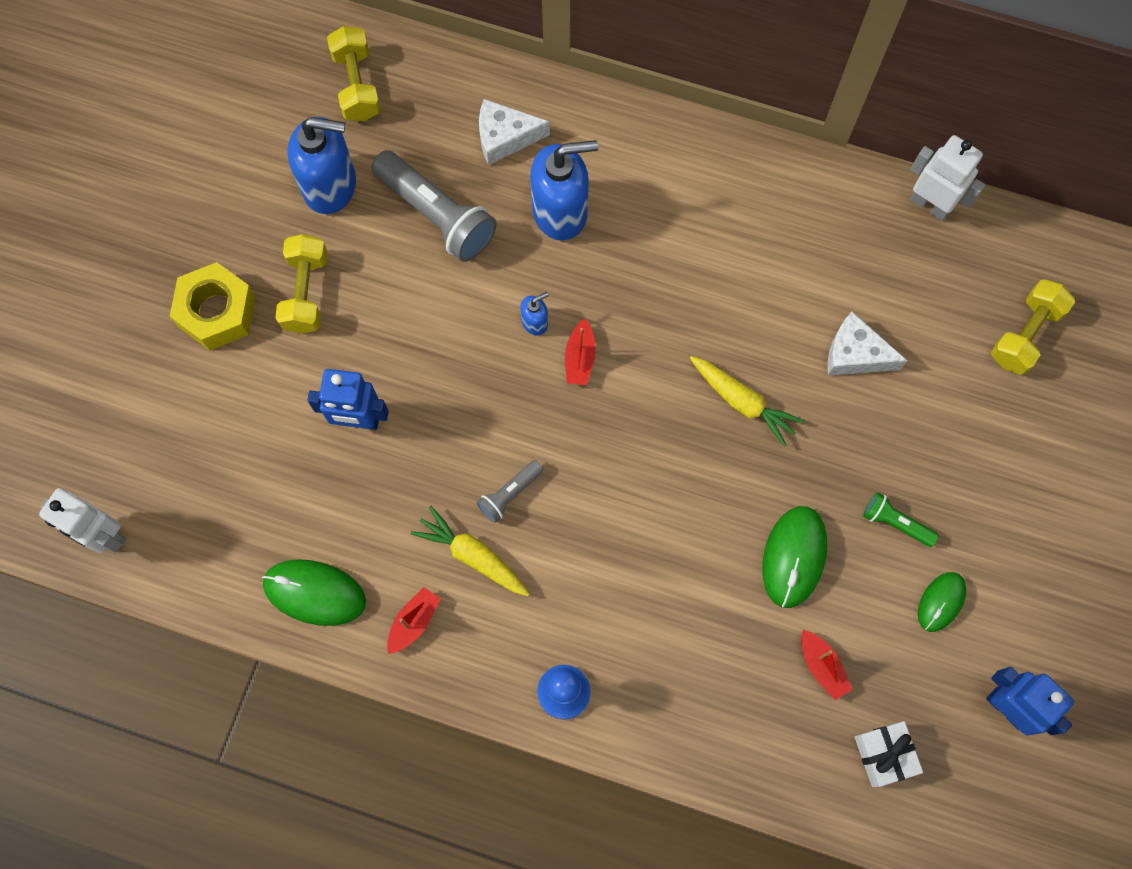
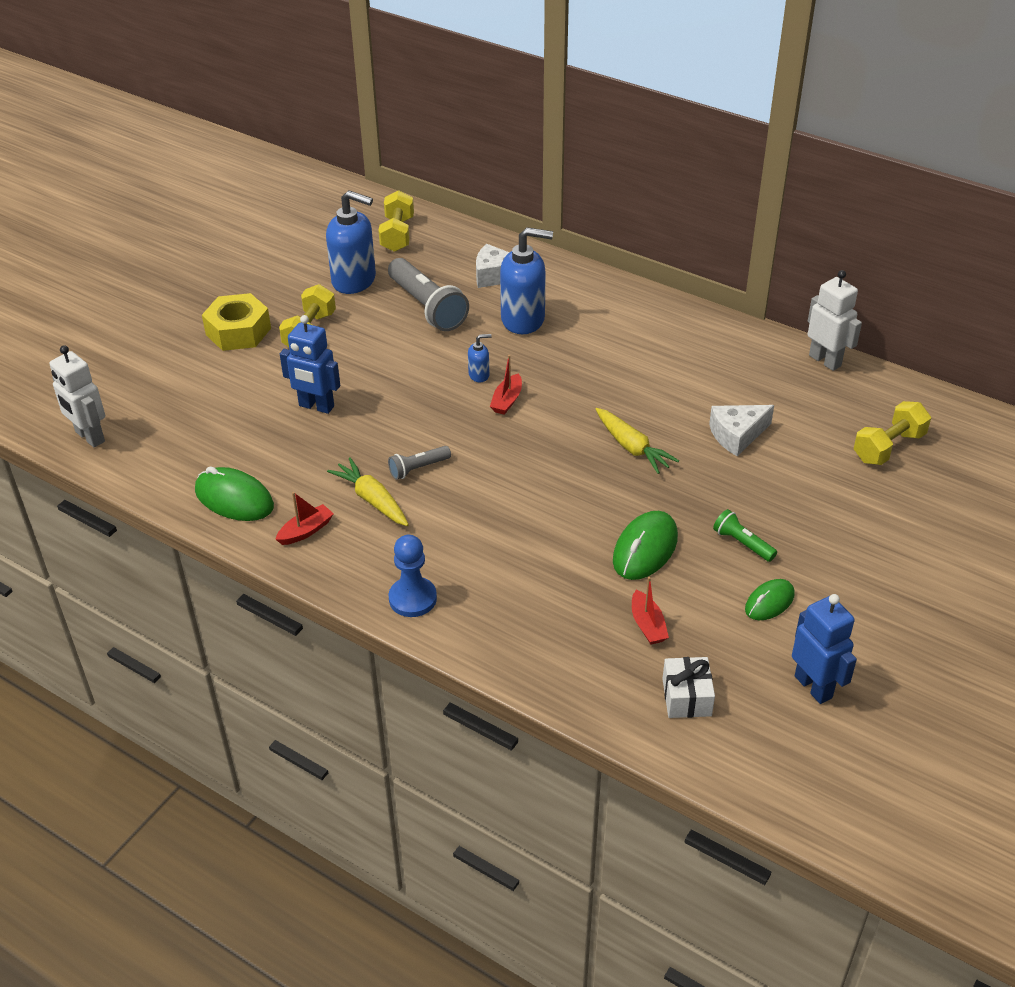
camera: 15 degrees right, 30 degrees down
white cheese [827,311,907,376] -> white cheese turned 60 degrees counterclockwise [709,405,774,456]

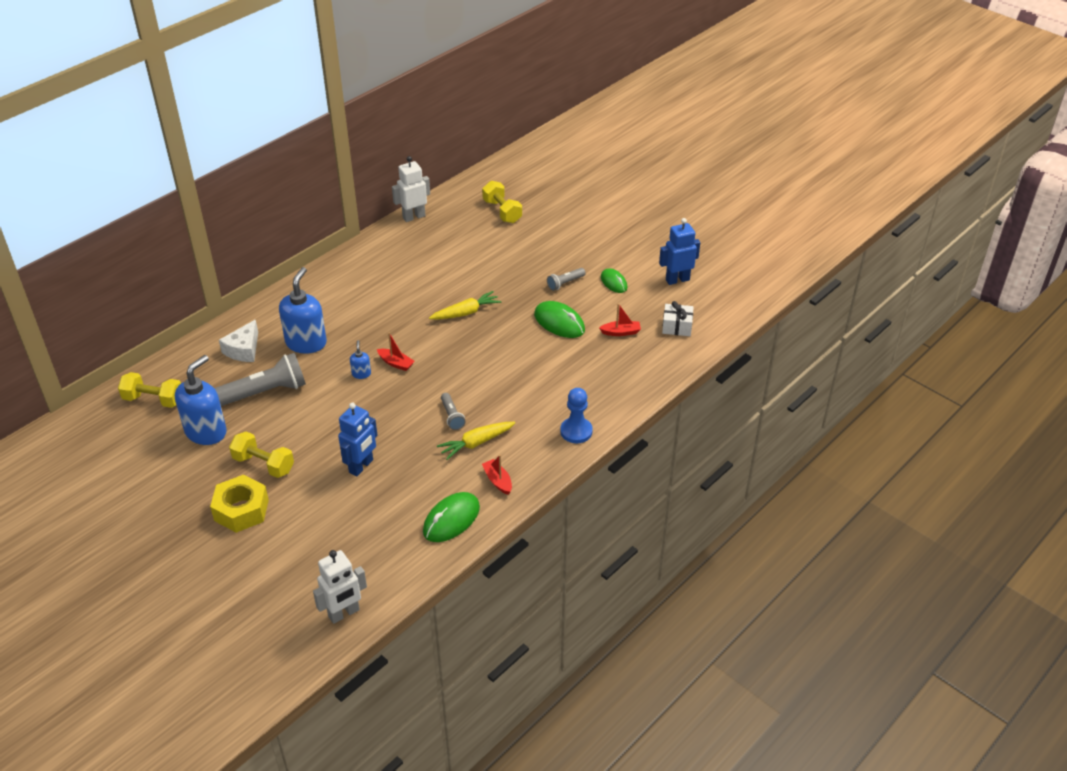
camera: 80 degrees left, 0 degrees up
white cheese [709,405,774,456] -> none
green flashlight [713,509,777,562] -> grey flashlight [547,268,586,291]

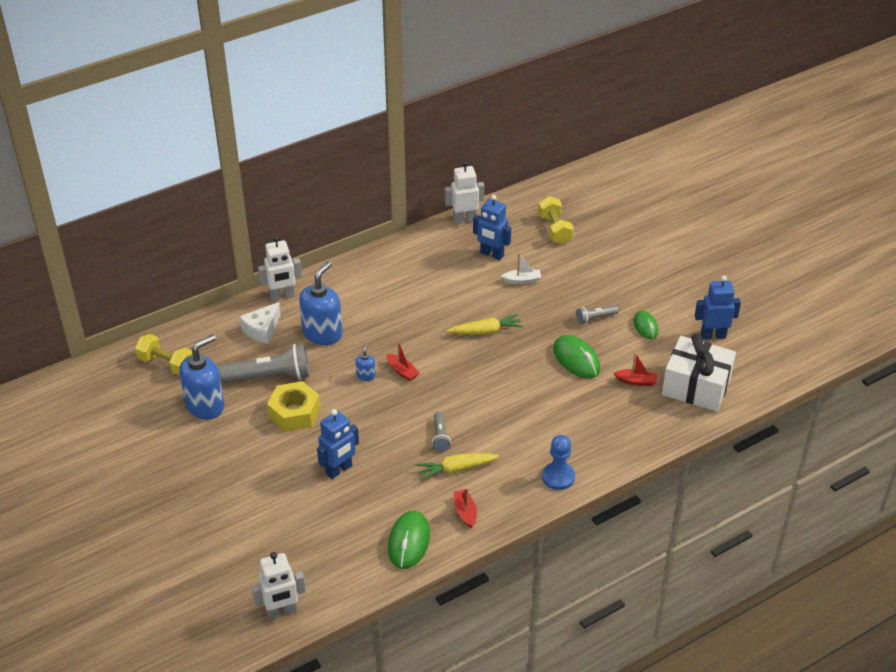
camera: 15 degrees right, 0 degrees up
yellow nut [210,475,269,533] -> yellow nut moved to [267,381,321,432]
yellow dumbbell [229,431,294,478] -> none
green mouse [423,492,480,542] -> green mouse turned 45 degrees counterclockwise [388,511,430,569]
white gift [662,301,694,336] -> white gift [662,334,736,411], size x1.94
none -> white robot [258,236,302,301]
none -> blue robot [473,195,511,260]
none -> white boat [501,253,541,284]

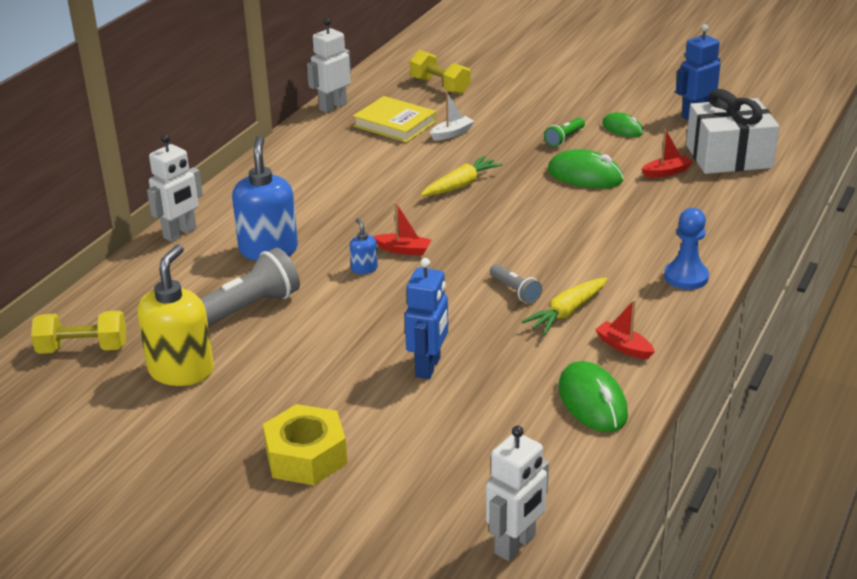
camera: 30 degrees left, 10 degrees down
blue soap dispenser [179,334,224,419] -> yellow soap dispenser [137,244,214,386]
white cheese [239,302,281,344] -> none
yellow nut [267,381,321,432] -> yellow nut moved to [263,404,348,485]
blue robot [473,195,511,260] -> yellow book [353,96,437,143]
grey flashlight [576,305,619,324] -> green flashlight [544,117,585,147]

